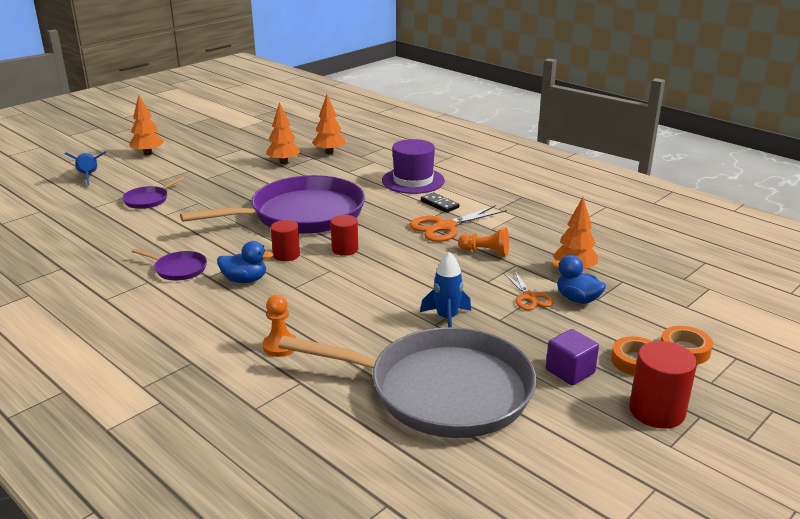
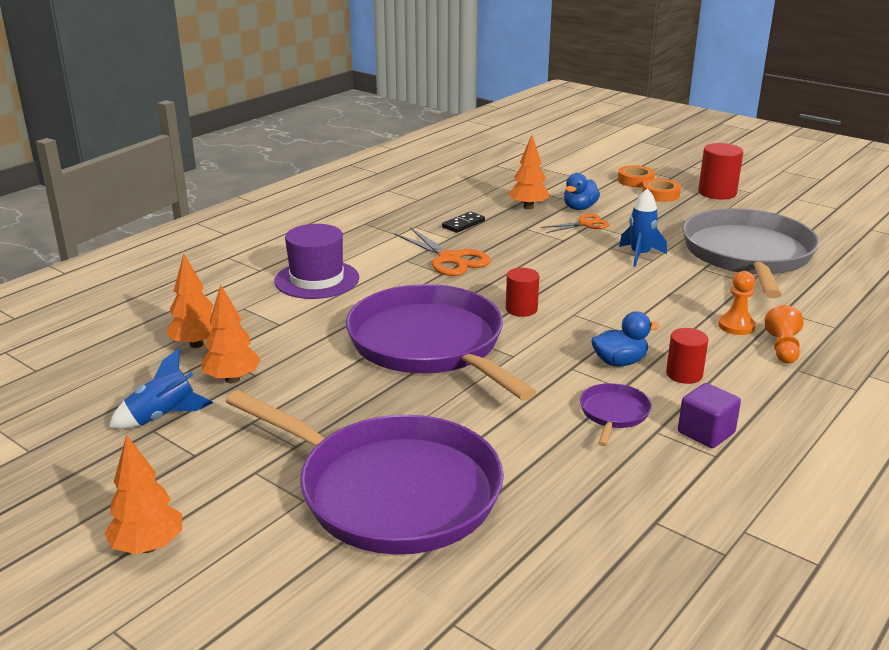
camera: 95 degrees left, 0 degrees up
blue rocket [65,151,106,186] -> blue rocket moved to [108,348,213,429]
purple pan [122,176,185,209] -> purple pan [226,390,504,554], size x2.48
blue duck [217,241,273,283] -> blue duck turned 75 degrees clockwise [591,311,660,366]
red cylinder [271,220,300,261] -> red cylinder moved to [666,328,708,384]
black domino [421,192,459,213] -> black domino moved to [442,211,485,233]
orange pawn [458,227,509,256] -> orange pawn moved to [765,305,804,364]
purple cube [546,329,599,385] -> purple cube moved to [678,383,741,448]

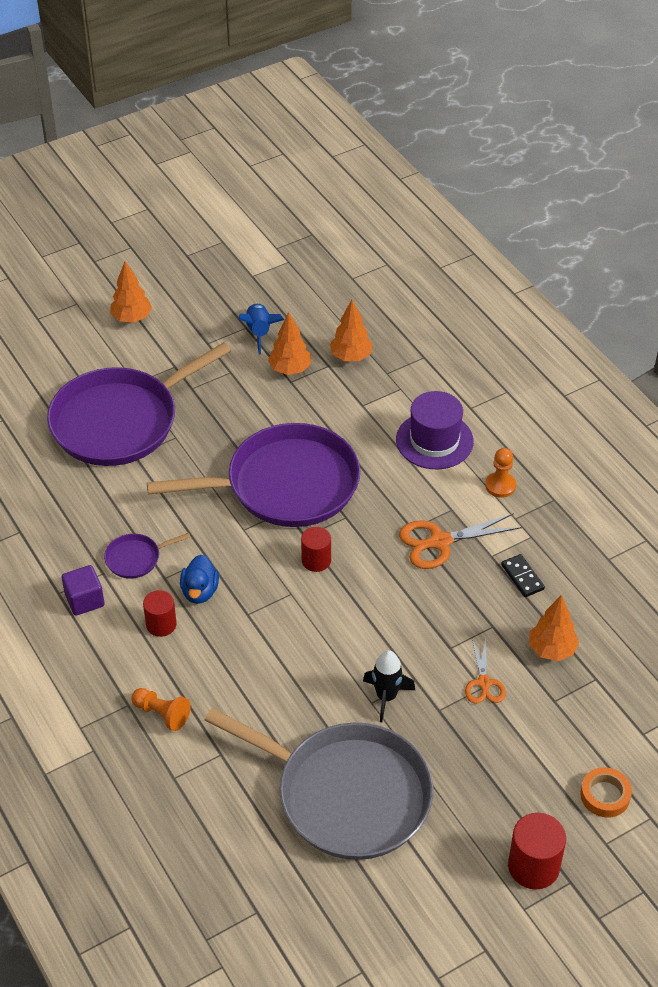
camera: 110 degrees right, 20 degrees up
blue duck [564,173,600,210] -> none
purple pan [580,383,652,446] -> purple pan turned 120 degrees clockwise [104,533,190,579]
blue rocket [619,188,667,267] -> black rocket [363,650,415,722]
orange tape [642,179,681,202] -> none
orange pawn [718,271,756,335] -> orange pawn moved to [485,448,516,498]

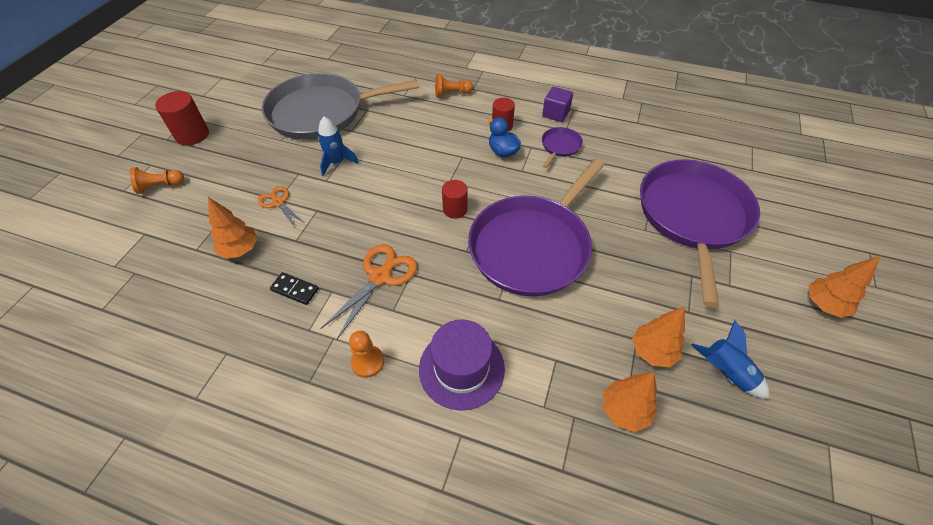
camera: 140 degrees right, 5 degrees up
black rocket [363,650,415,722] -> blue rocket [318,117,359,176]
orange tape [580,767,632,818] -> orange pawn [130,167,184,194]

